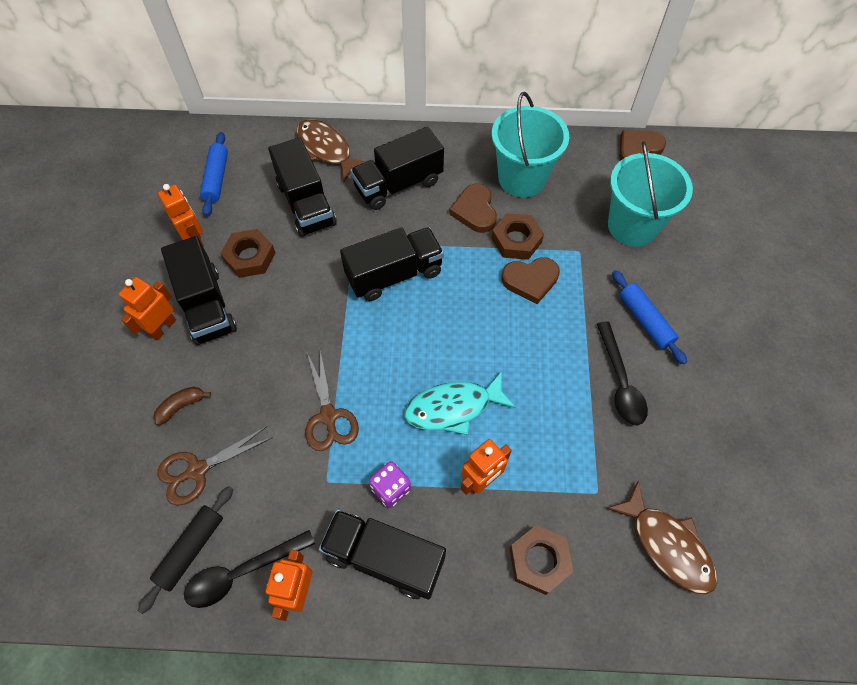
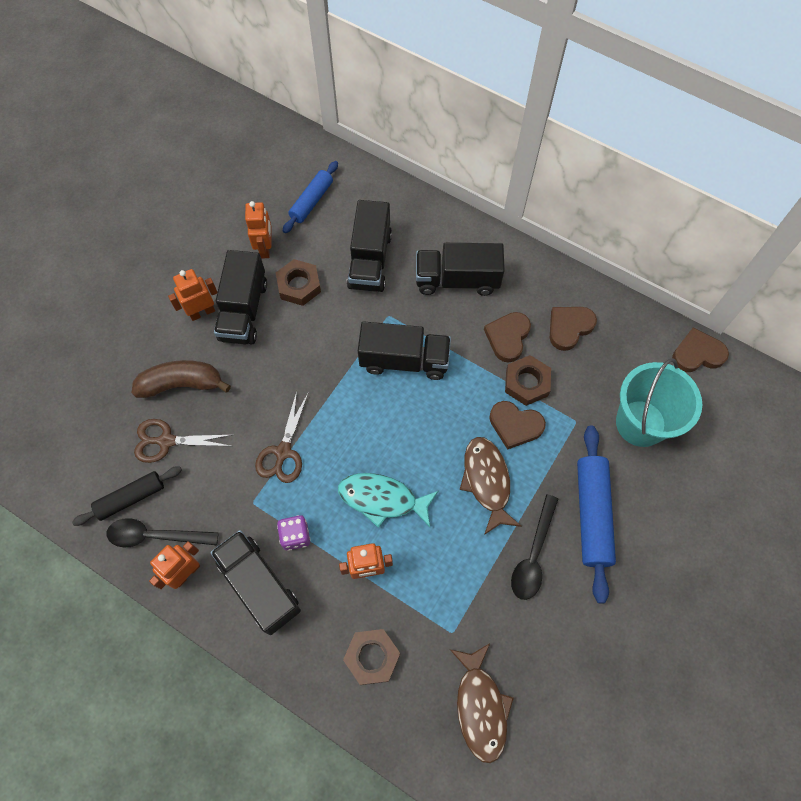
camera: 30 degrees right, 5 degrees up
brown banana [153,387,211,425] -> brown banana [132,360,231,398], size x1.90
brown fish [296,119,367,182] -> brown fish moved to [460,437,521,535]
turquoise bucket [492,92,569,198] -> brown heart [550,307,597,351]
blue rolling pin [612,270,687,364] -> blue rolling pin [577,426,616,604], size x1.54

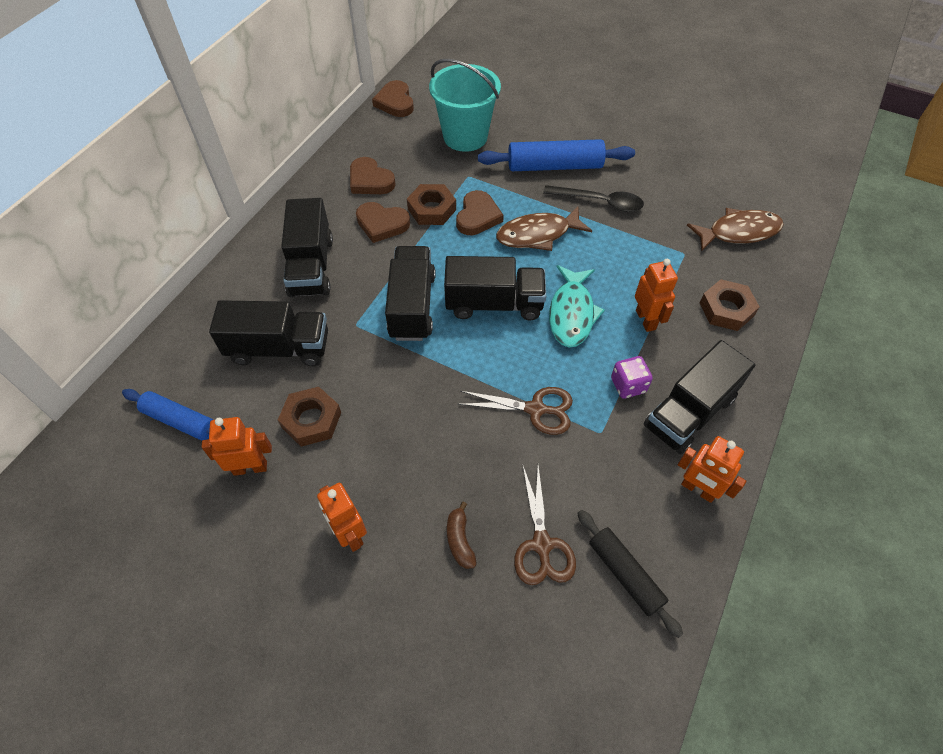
camera: 95 degrees left, 10 degrees down
black spoon [107,518,219,548] -> none
brown banana [132,360,231,398] -> brown banana [447,502,477,569], size x0.53
black truck [214,250,267,345] -> black truck moved to [444,256,546,320]

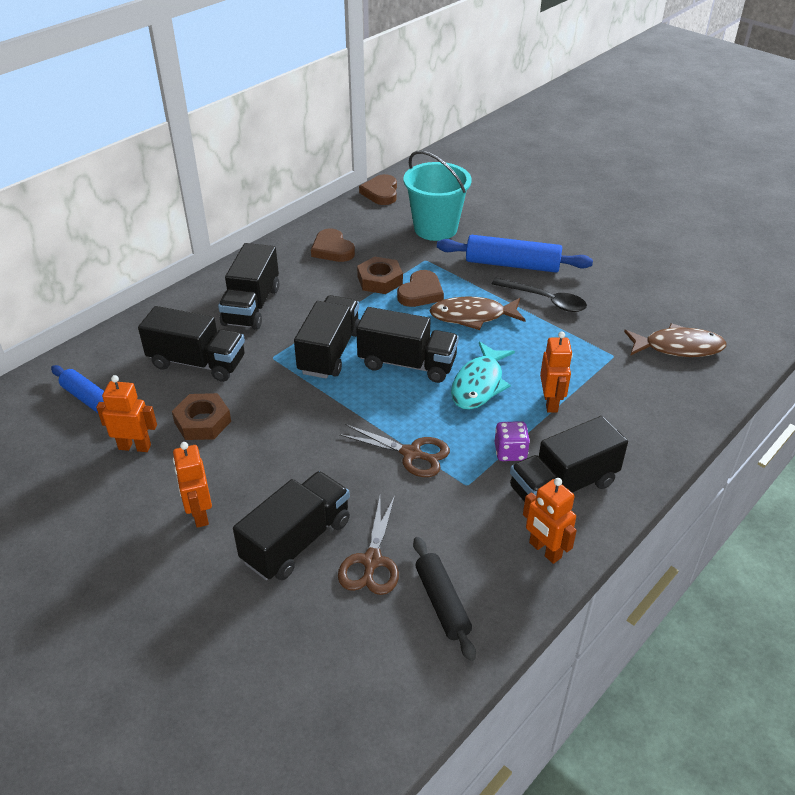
camera: 15 degrees right, 15 degrees down
brown heart [356,202,410,243] -> none
brown banana [447,502,477,569] -> black truck [233,471,350,580]
brown nut [700,279,760,331] -> none

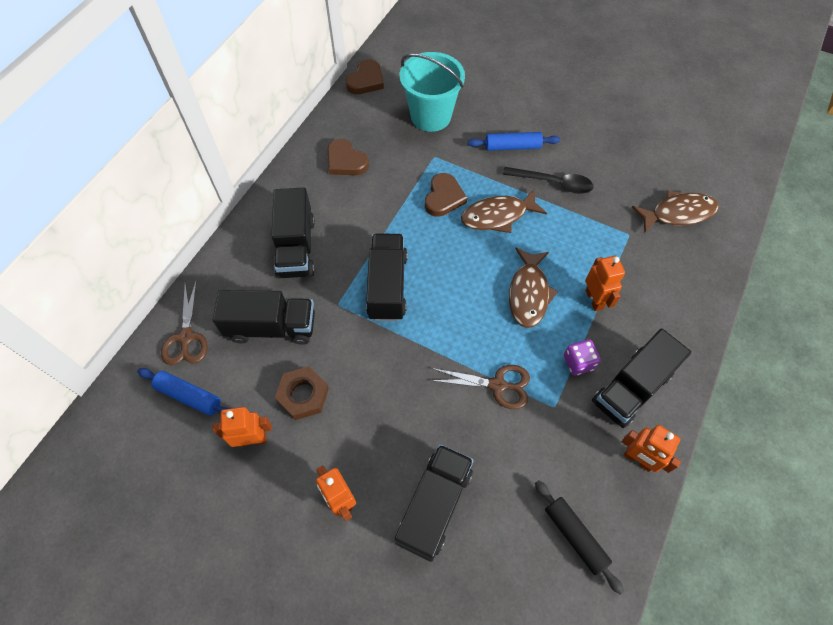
camera: 15 degrees left, 20 degrees up
brown scissors [338,495,399,595] -> brown scissors moved to [161,279,208,365]
black truck [356,307,459,383] -> none
brown nut [357,256,403,294] -> none
brown heart [359,174,397,205] -> brown heart turned 135 degrees counterclockwise [346,59,384,94]
blue rolling pin [437,235,593,273] -> blue rolling pin [468,132,560,151], size x0.65
turquoise fish [451,342,515,410] -> brown fish [509,247,558,328]

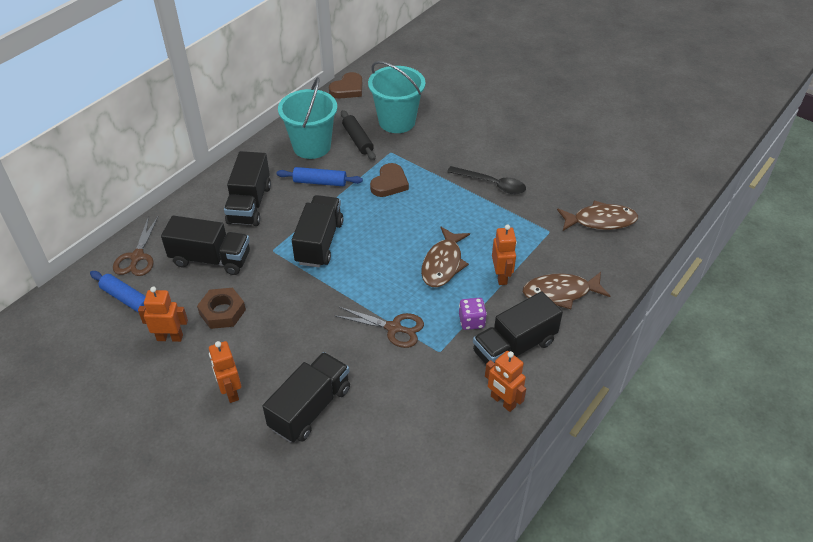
camera: 10 degrees right, 15 degrees down
brown heart [328,139,369,175] -> turquoise bucket [278,77,337,159]
brown fish [461,189,547,233] -> brown fish moved to [523,272,610,309]
blue rolling pin [468,132,560,151] -> blue rolling pin moved to [277,167,363,186]
black rolling pin [535,480,624,594] -> black rolling pin moved to [341,110,376,160]

